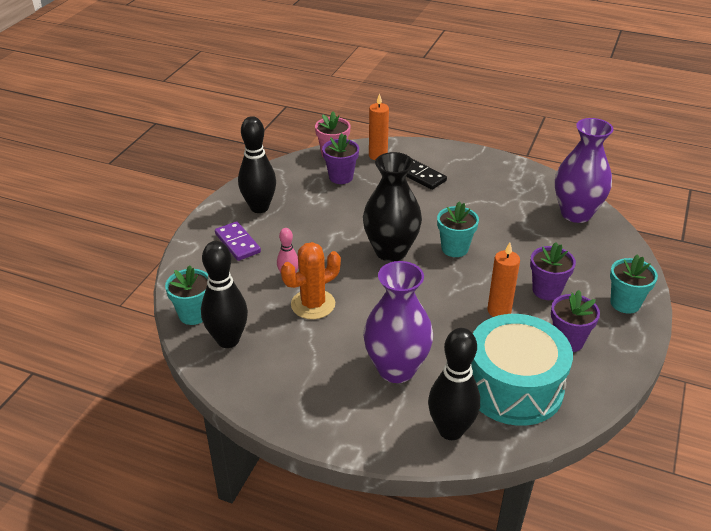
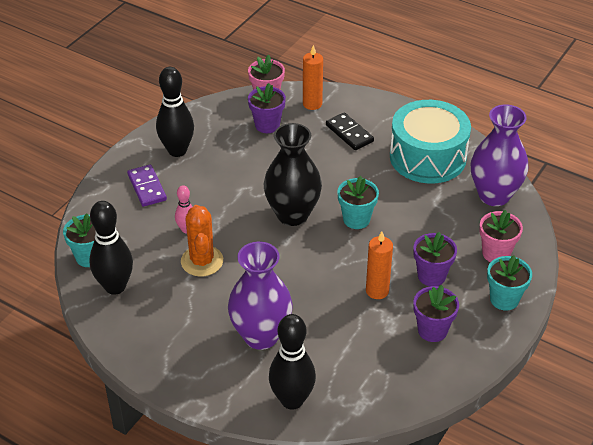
camera: 10 degrees right, 5 degrees up
orange cactus [281,242,341,319] -> orange cactus turned 75 degrees counterclockwise [181,205,223,276]
turquoise drum [471,314,573,426] -> turquoise drum moved to [390,100,471,183]
none -> pink flower pot [479,210,523,262]

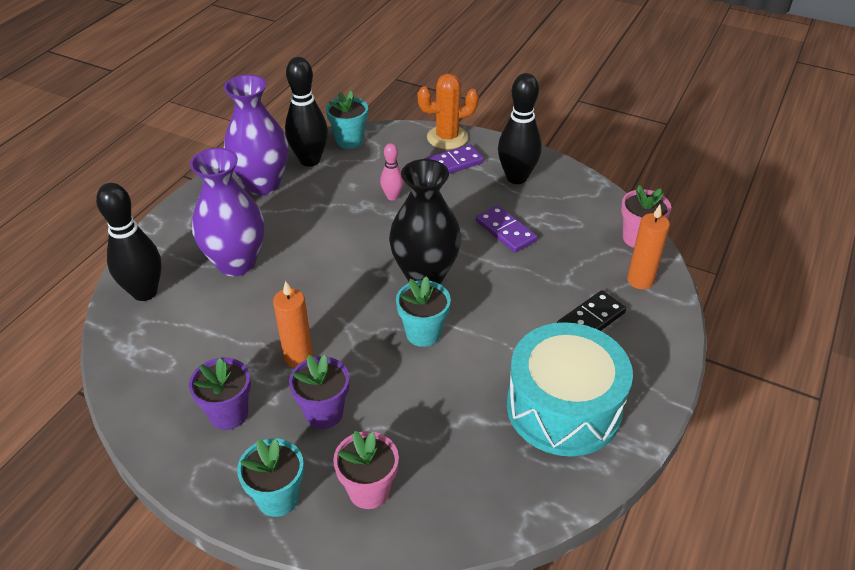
camera: 85 degrees right, 0 degrees up
orange cactus [181,205,223,276] -> orange cactus moved to [417,73,479,149]
purple flower pot [248,83,286,133] -> none
purple vase [471,104,528,206] -> purple vase moved to [224,75,288,195]
none -> purple domino [476,205,538,253]

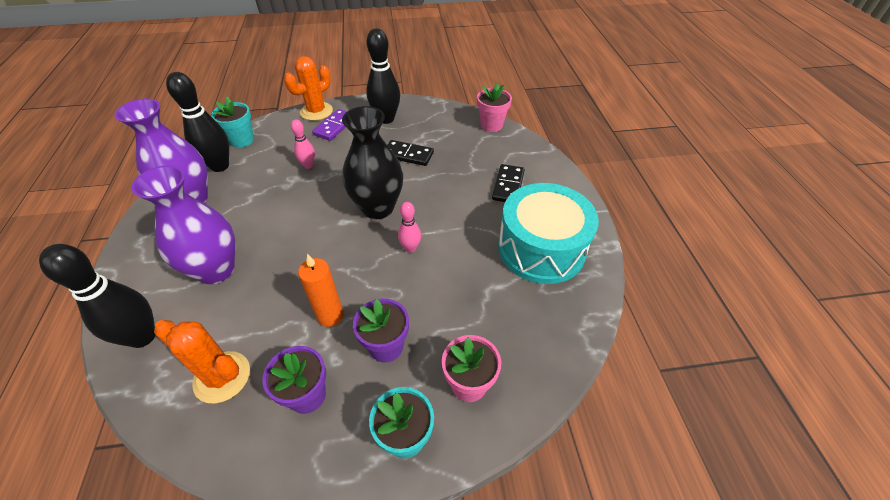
camera: 35 degrees left, 5 degrees up
turquoise flower pot [396,276,451,347] -> pink bowling pin [398,202,421,253]
purple domino [476,205,538,253] -> black domino [387,140,434,166]
orange candle [627,205,670,289] -> none
none -> orange cactus [154,320,250,404]

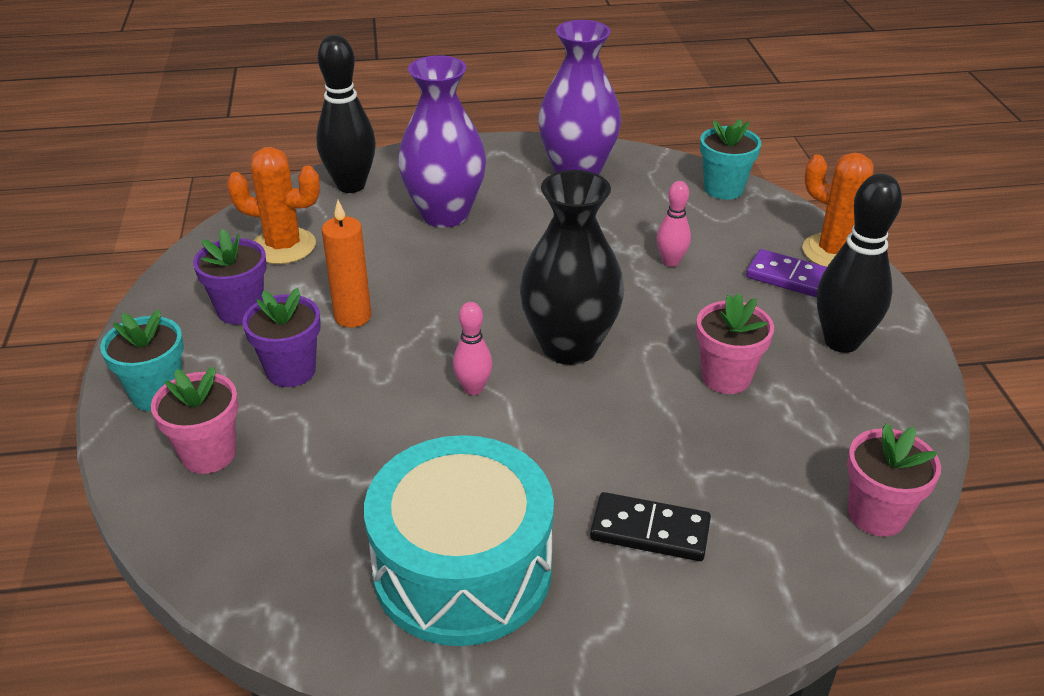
camera: 90 degrees right, 10 degrees down
orange cactus [154,320,250,404] -> orange cactus turned 75 degrees clockwise [227,147,320,264]
black bowling pin [166,72,229,172] -> none
black domino [387,140,434,166] -> pink flower pot [696,293,774,394]

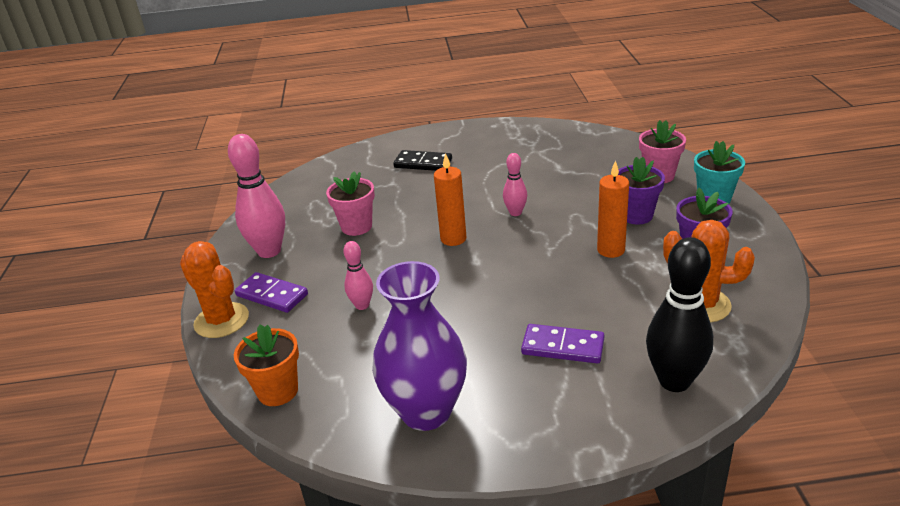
camera: 175 degrees left, 5 degrees down
turquoise drum [364,435,554,646] -> none
purple vase [398,55,486,228] -> purple domino [521,324,604,364]
black vase [519,170,624,365] -> orange candle [434,153,466,246]
turquoise flower pot [700,119,761,200] -> orange flower pot [234,324,299,406]
black bowling pin [817,174,902,353] -> pink bowling pin [228,134,285,258]
pink flower pot [847,423,941,537] -> none

